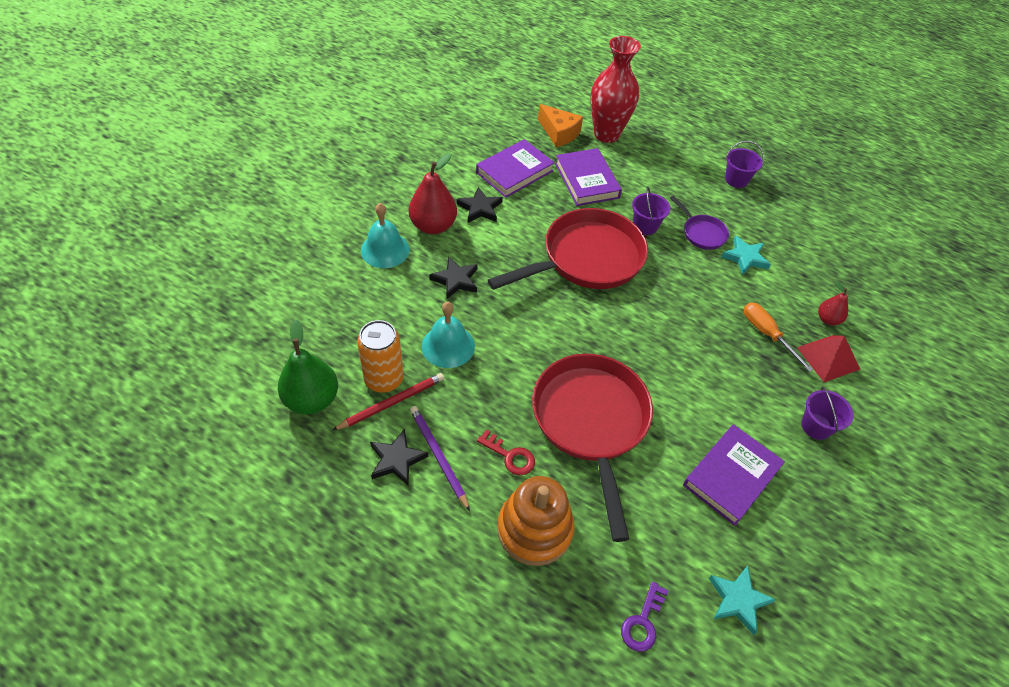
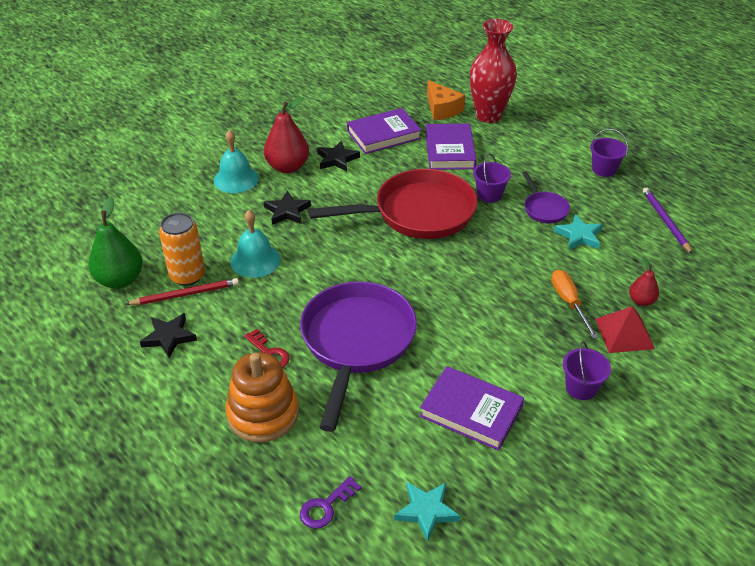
camera: 20 degrees right, 10 degrees down
purple pencil [410,406,470,511] -> purple pencil moved to [643,187,693,254]
red pan [532,354,653,542] -> purple pan [300,281,417,432]
purple book [683,424,785,526] -> purple book turned 60 degrees clockwise [420,366,524,451]

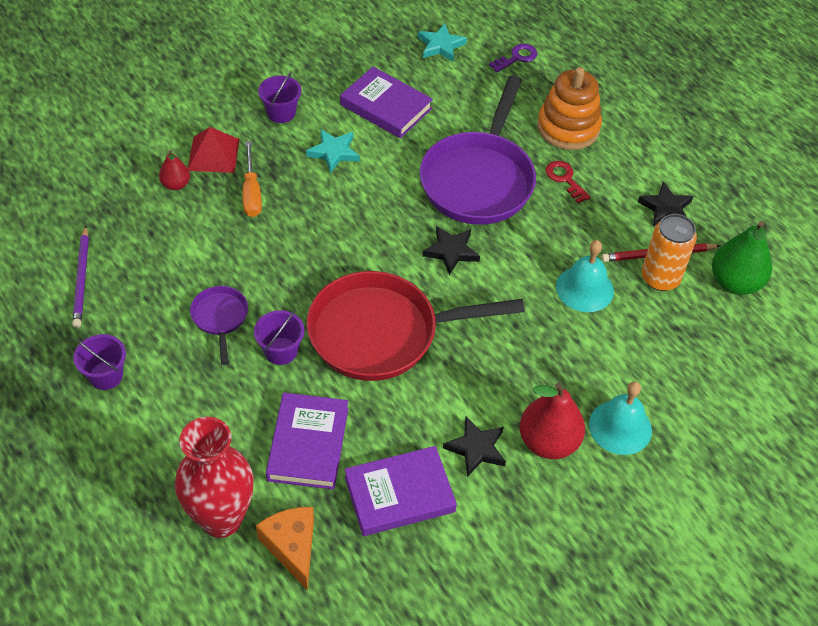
camera: 175 degrees left, 10 degrees up
black star [264,191,311,225] -> black star moved to [422,226,480,275]
turquoise star [554,214,603,250] -> turquoise star moved to [306,129,360,173]

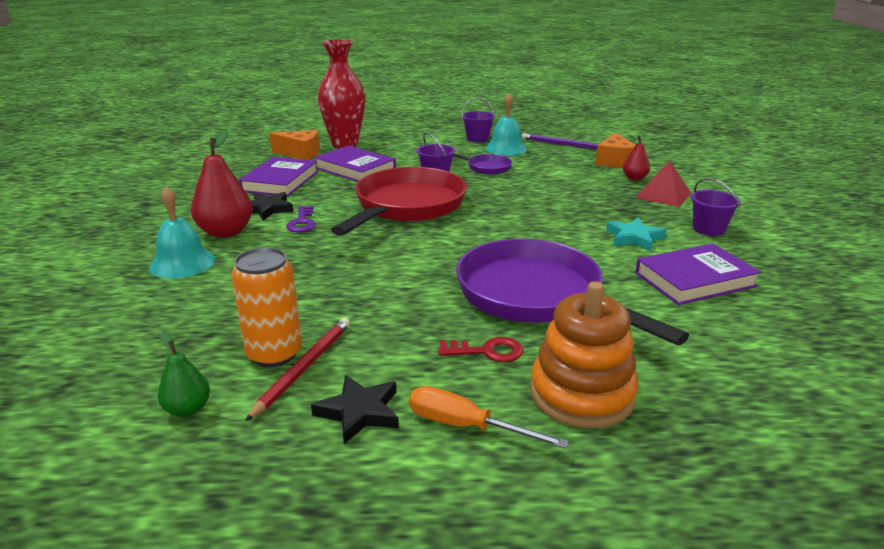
camera: 125 degrees right, 25 degrees down
orange screwdriver [243,141,262,217] -> orange screwdriver moved to [409,386,569,448]
turquoise star [418,24,467,62] -> none
black star [422,226,480,275] -> none
purple key [489,44,537,72] -> purple key moved to [286,206,316,232]
turquoise bell [556,240,614,312] -> turquoise bell moved to [485,93,527,156]
green pear [712,221,772,295] -> green pear [157,331,210,417], size x0.55
none -> orange cheese [595,132,635,167]

